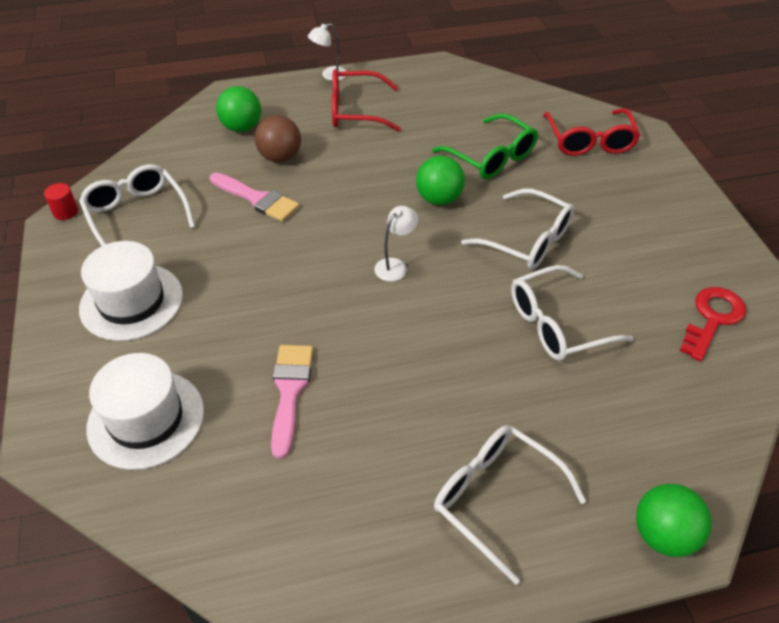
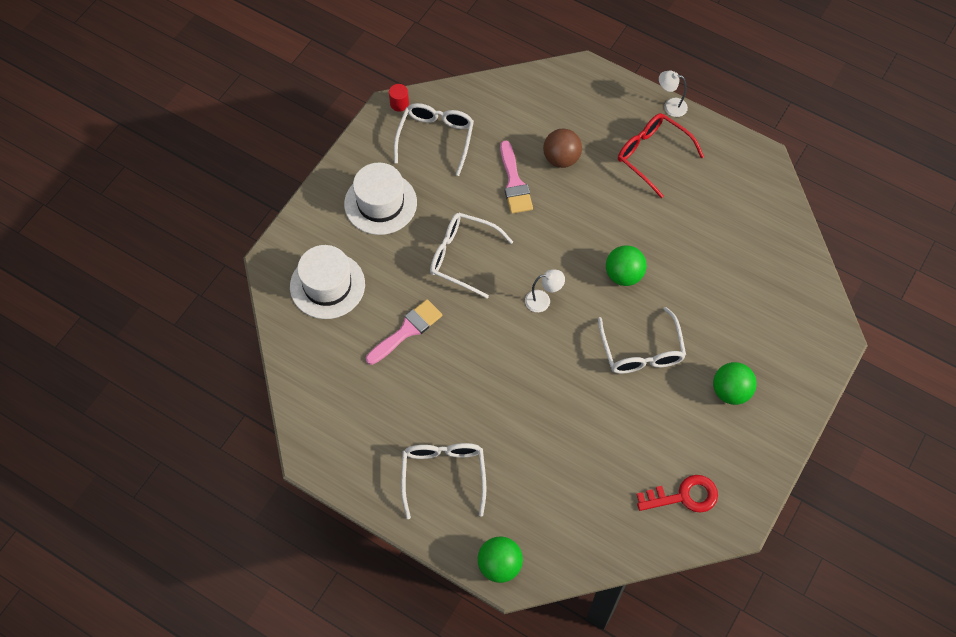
camera: 45 degrees right, 15 degrees up
green ball [216,86,261,132] -> green ball moved to [713,362,757,405]
green glasses [432,114,538,179] -> none
white glasses [511,265,634,361] -> white glasses moved to [430,213,513,298]
red glasses [543,108,641,156] -> none

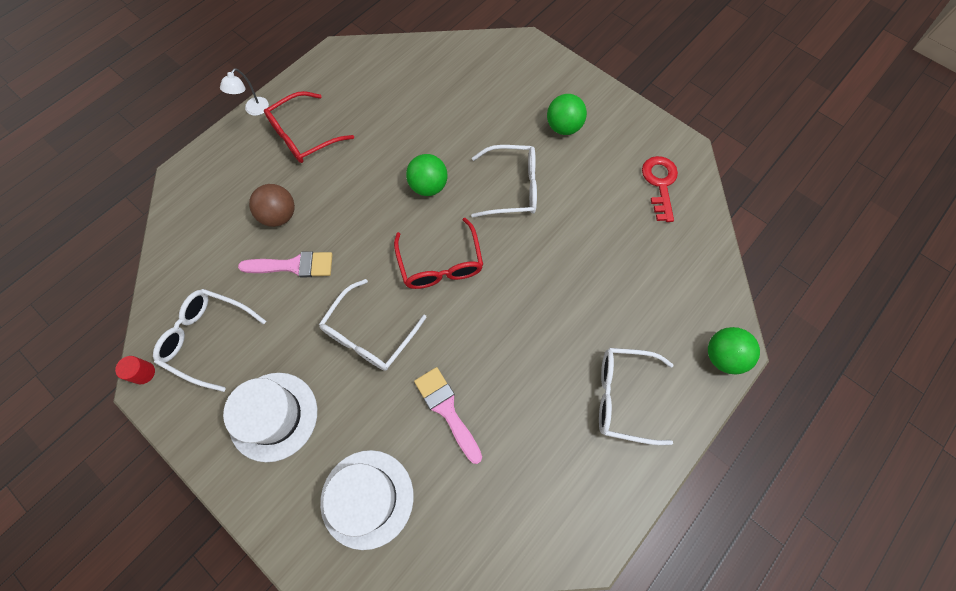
camera: 80 degrees left, 5 degrees up
white lamp [525,269,565,312] -> red glasses [394,218,483,289]

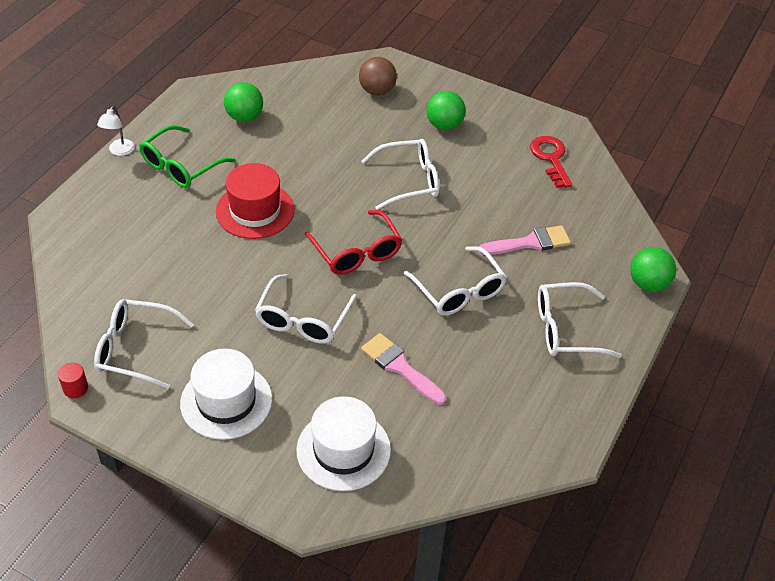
camera: 15 degrees left, 20 degrees down
pink brush [238,251,333,278] -> pink brush moved to [478,225,571,255]
brown ball [249,184,295,227] -> brown ball moved to [359,57,397,96]
red glasses [264,91,354,163] -> green glasses [139,125,235,188]
green ball [406,154,447,196] -> green ball moved to [224,82,263,122]
none -> red hat [216,163,295,239]
none -> white glasses [404,246,507,316]

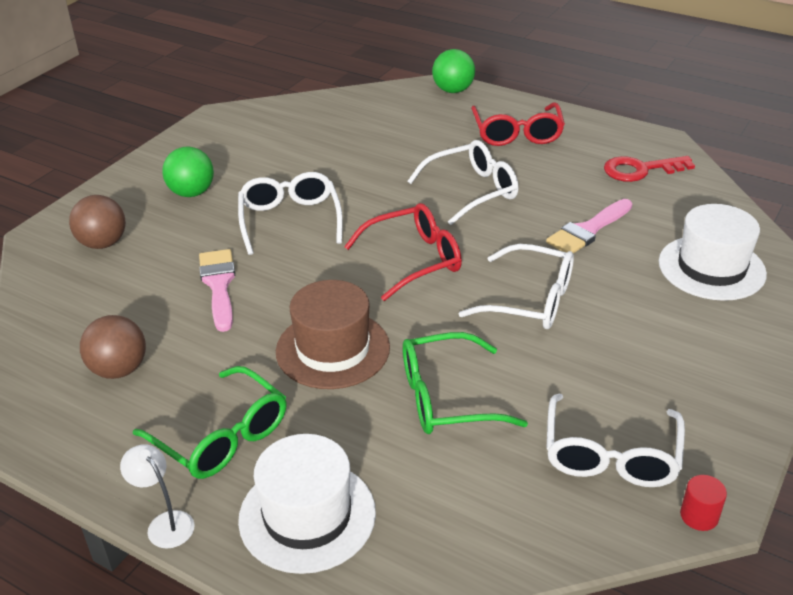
camera: 85 degrees left, 10 degrees down
white lamp [97,106,135,156] -> white lamp turned 150 degrees counterclockwise [120,444,194,549]
white hat [180,348,272,440] -> white hat moved to [238,434,376,574]
red hat [216,163,295,239] -> brown hat [276,280,390,389]
green ball [224,82,263,122] -> brown ball [80,315,146,379]
pink brush [478,225,571,255] -> pink brush moved to [199,249,235,332]
red key [530,136,572,188] -> red key moved to [604,156,695,182]
white glasses [538,282,622,358] -> red glasses [471,103,565,146]
none -> green glasses [403,332,528,434]

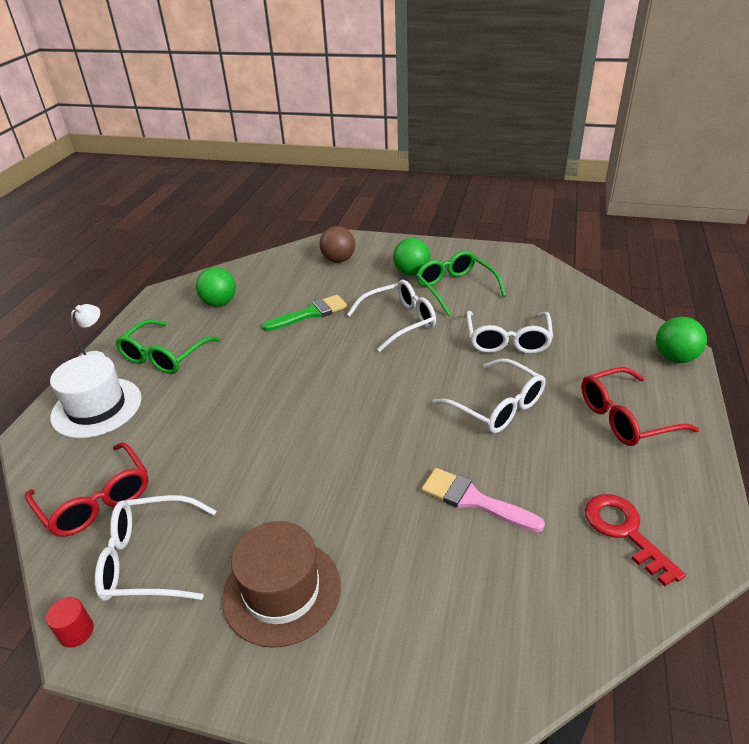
camera: 75 degrees right, 0 degrees up
brown ball [80,315,146,379] -> green ball [196,267,236,307]
pink brush [199,249,235,332] -> green brush [262,295,348,331]
brown hat [276,280,390,389] -> brown hat moved to [222,521,341,648]
red glasses [344,203,462,301] -> red glasses moved to [25,442,149,537]
green glasses [403,332,528,434] -> green glasses moved to [416,250,506,316]
white glasses [458,244,574,329] -> white glasses moved to [466,311,553,354]
white hat [659,204,767,301] -> none

